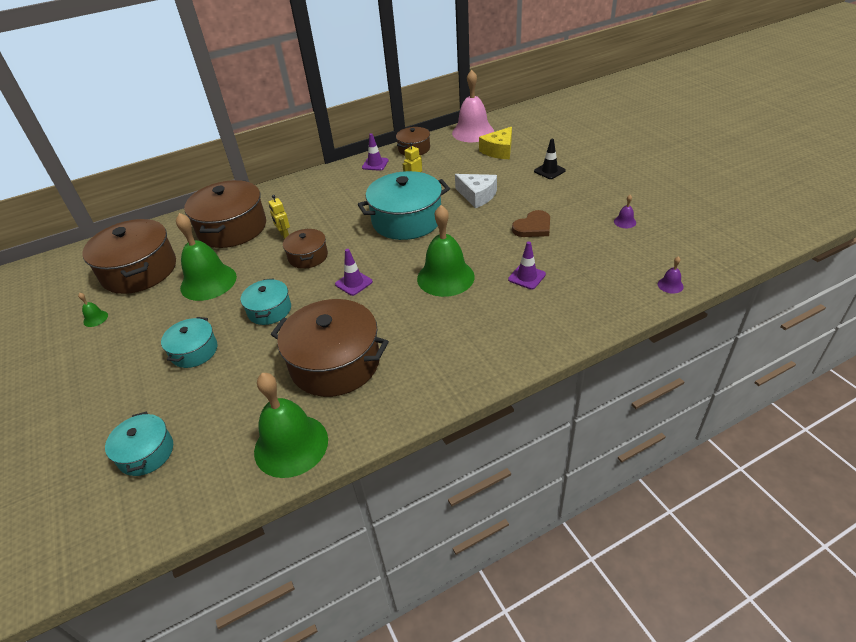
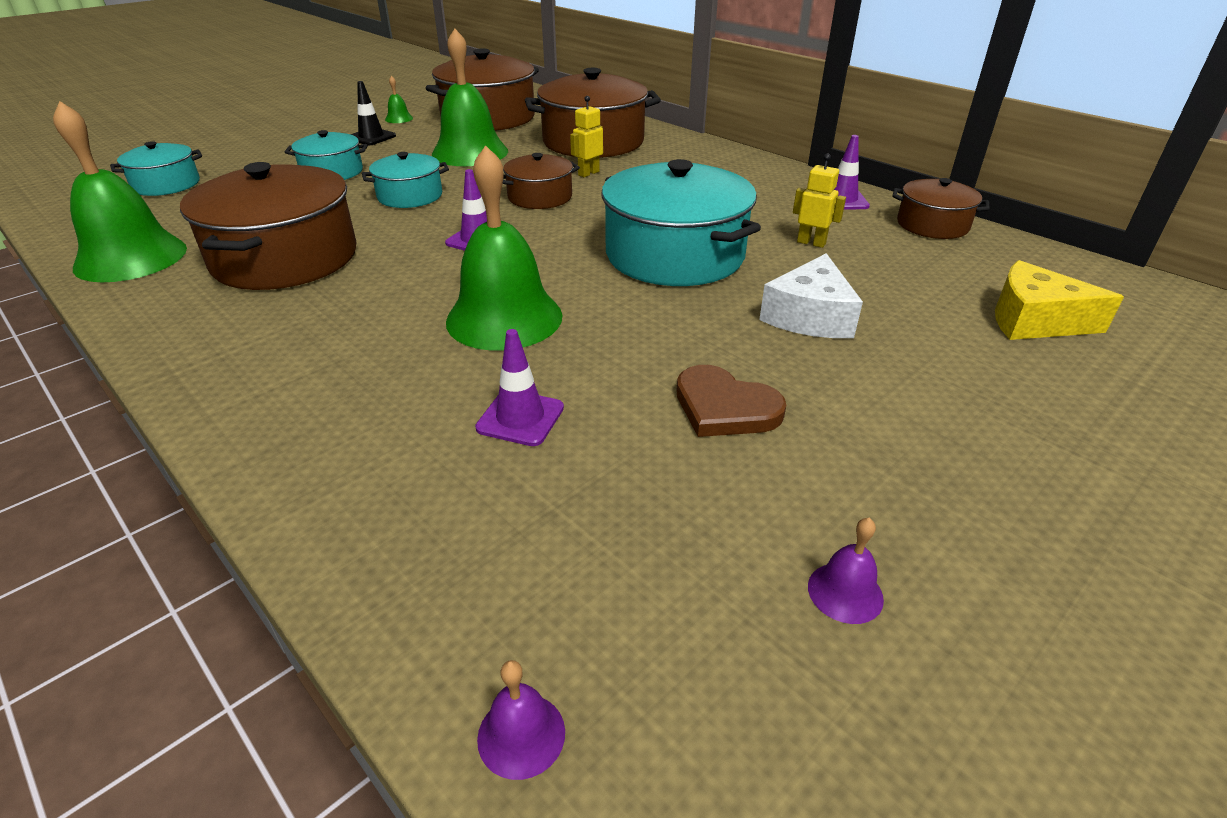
camera: 70 degrees right, 5 degrees down
pink bell [452,70,494,142] -> none
black traffic cone [534,139,566,179] -> black traffic cone moved to [351,81,396,145]

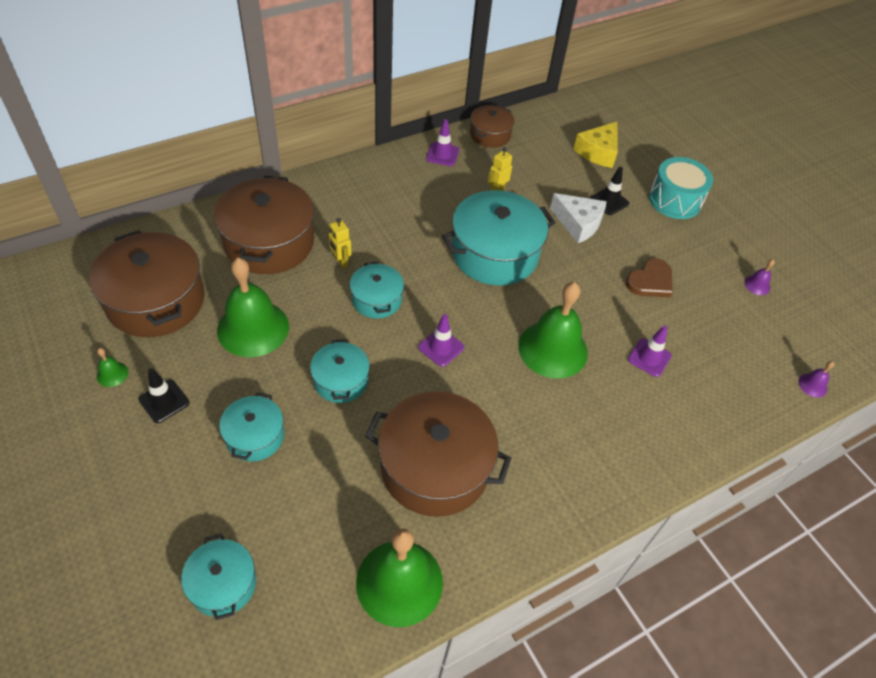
camera: 80 degrees left, 15 degrees up
brown pot [503,153,580,209] -> turquoise pot [350,262,404,319]
none -> black traffic cone [590,167,629,215]
none -> turquoise drum [649,157,713,219]

